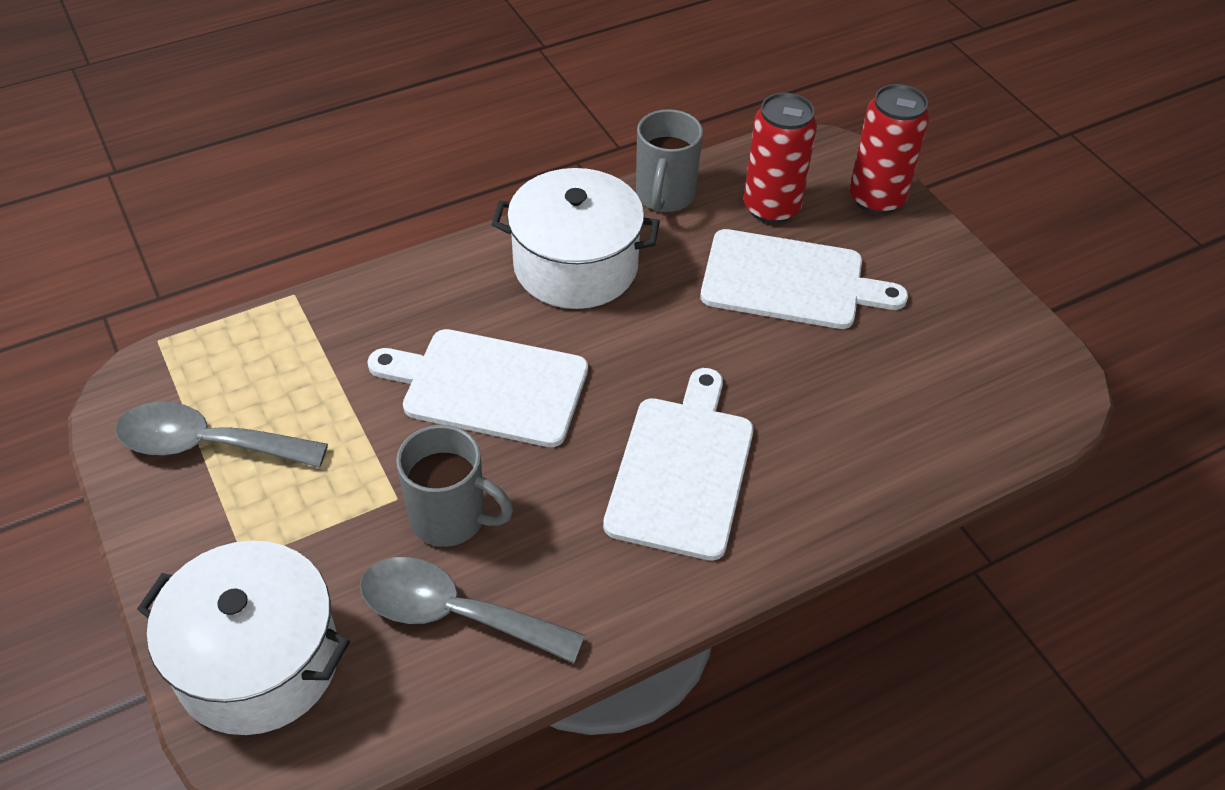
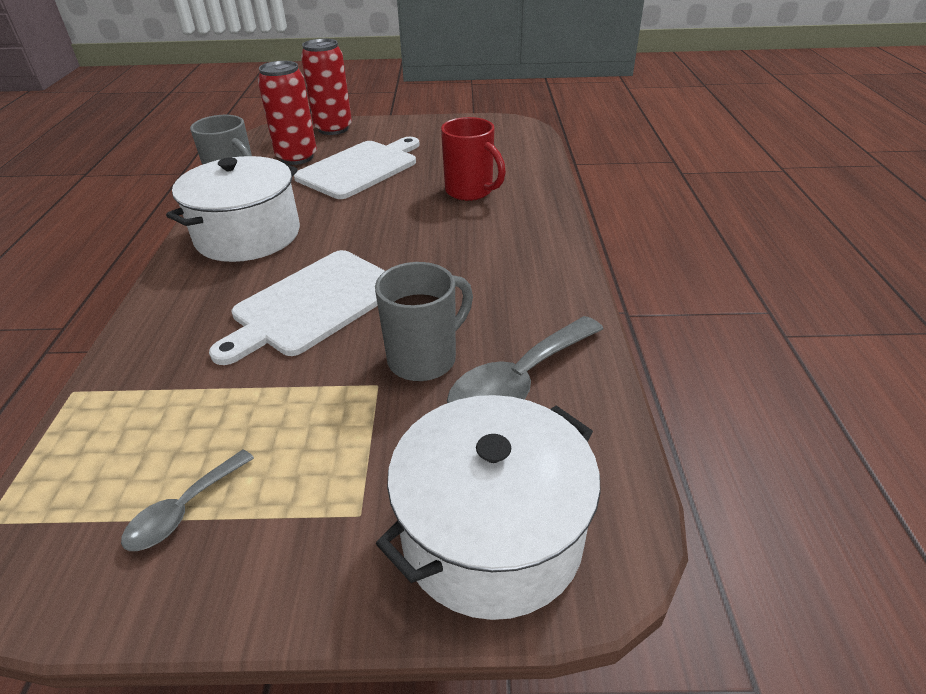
camera: 60 degrees left, 10 degrees down
grey spoon [115,402,328,468] -> grey spoon [121,450,254,551], size x0.57
white cutting board [603,368,754,561] -> none
none -> red mug [441,117,506,201]

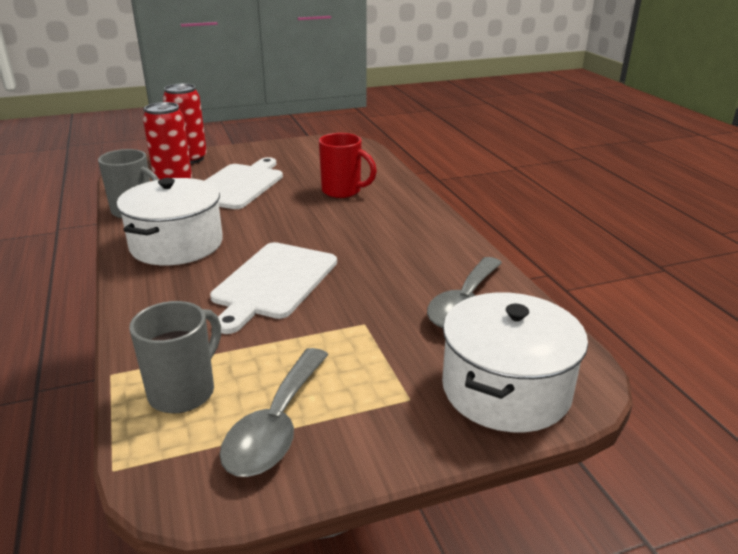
camera: 20 degrees left, 10 degrees down
grey spoon [121,450,254,551] -> grey spoon [220,348,329,477], size x1.77
grey mug [375,262,473,381] -> grey mug moved to [129,301,221,414]

